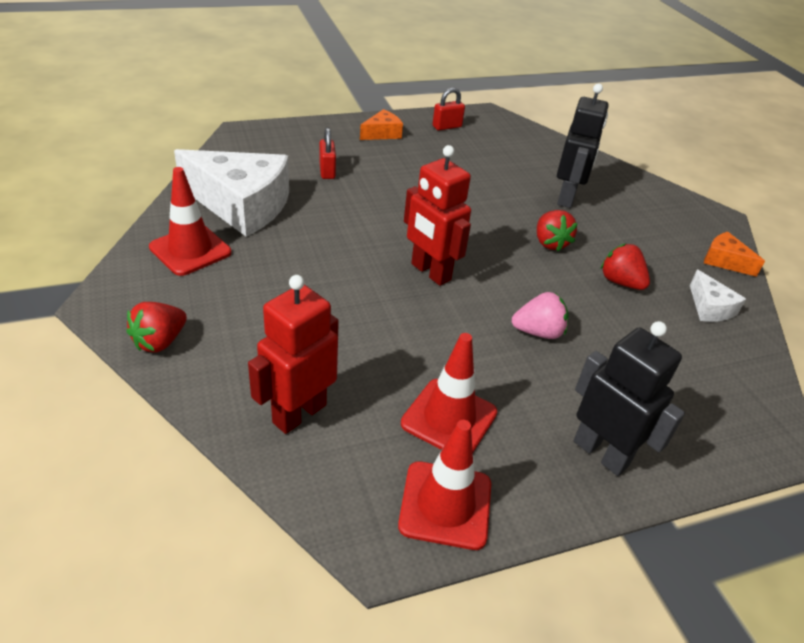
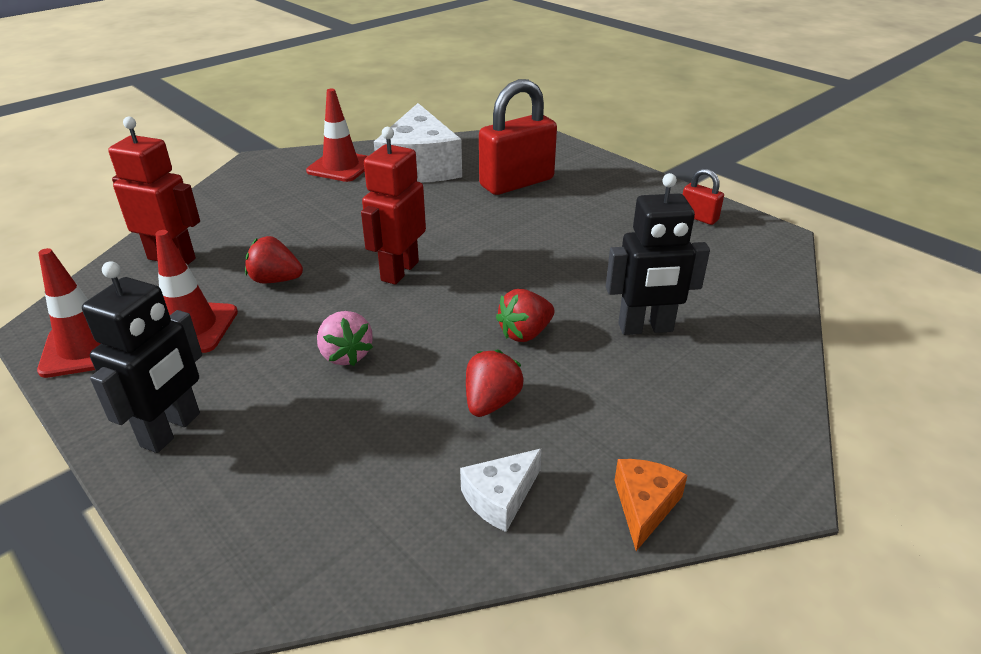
camera: 70 degrees right, 5 degrees down
red strawberry [126,302,187,352] -> red strawberry moved to [245,236,303,283]
red padlock [319,128,336,179] -> red padlock [479,79,557,195], size x2.13
orange cheese [360,109,403,140] -> none

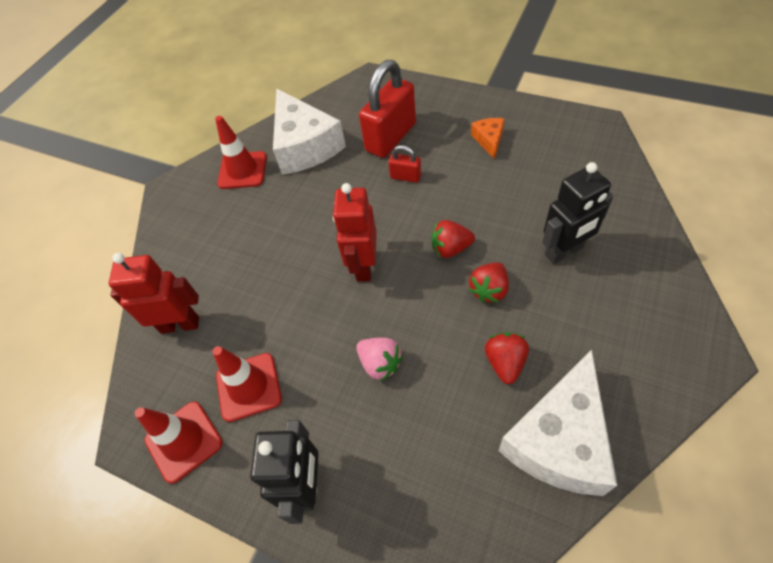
camera: 15 degrees left, 20 degrees up
red strawberry [245,236,303,283] -> red strawberry moved to [431,220,475,258]
white cheese [460,449,542,532] -> white cheese [499,350,617,496], size x2.18
orange cheese [614,459,688,551] -> orange cheese moved to [471,118,505,159]
red padlock [683,168,724,225] -> red padlock moved to [388,145,421,183]

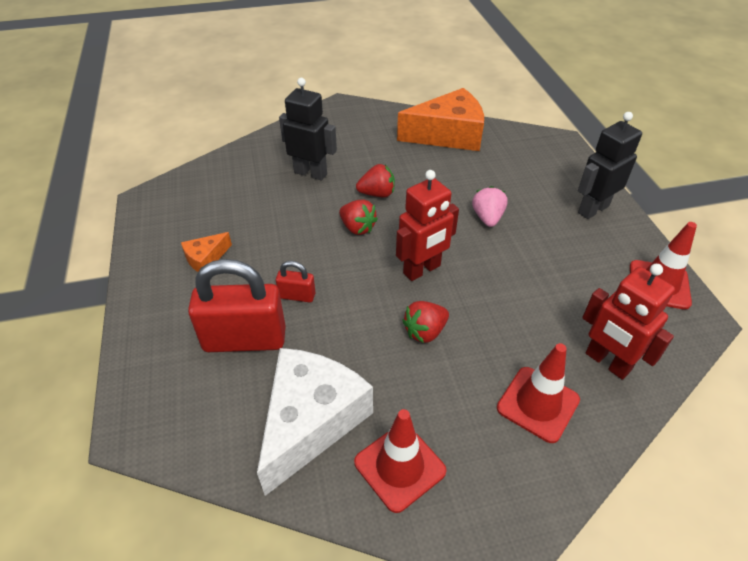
camera: 135 degrees left, 10 degrees down
red traffic cone [213,346,282,422] -> red traffic cone moved to [497,343,580,443]
red padlock [388,145,421,183] -> red padlock turned 60 degrees counterclockwise [276,261,315,302]
red strawberry [485,332,529,384] -> red strawberry moved to [402,301,449,343]
white cheese [499,350,617,496] -> orange cheese [397,88,484,151]

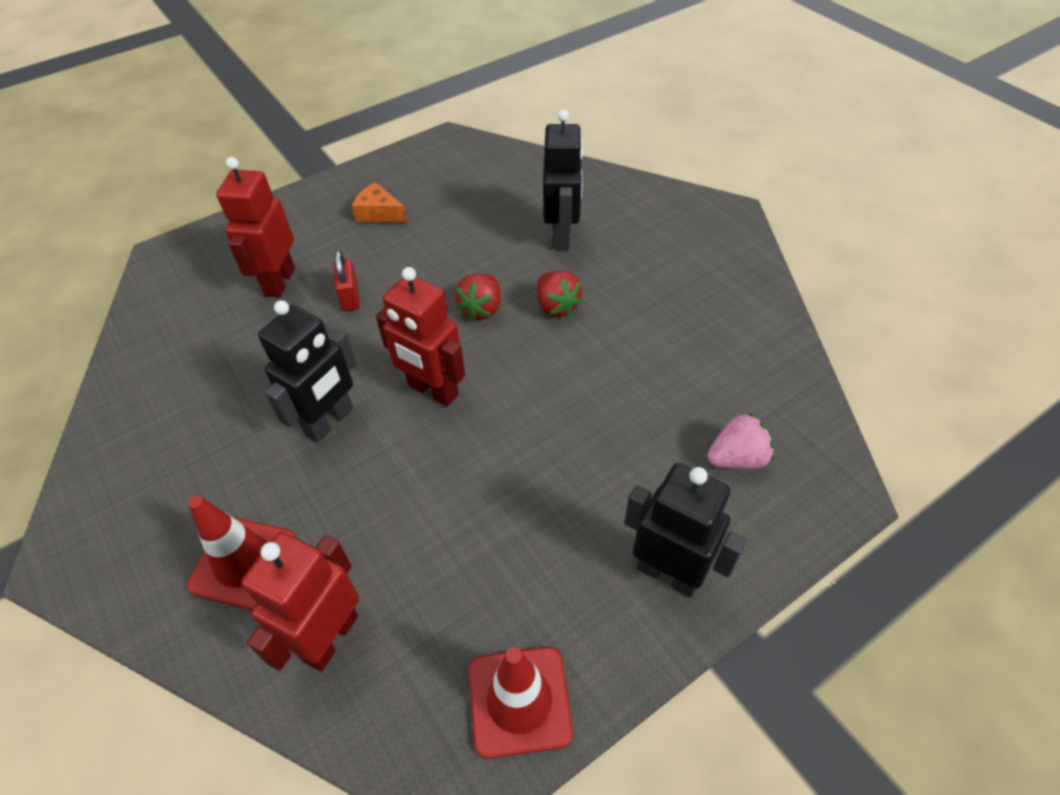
camera: 70 degrees right, 5 degrees up
red padlock [188,259,286,352] -> red robot [216,157,295,297]
white cheese [257,348,373,496] -> none
red traffic cone [354,409,447,513] -> none
orange cheese [397,88,484,151] -> none
red strawberry [402,301,449,343] -> black robot [258,300,356,443]
pink strawberry [472,186,508,227] -> pink strawberry moved to [707,413,774,469]

